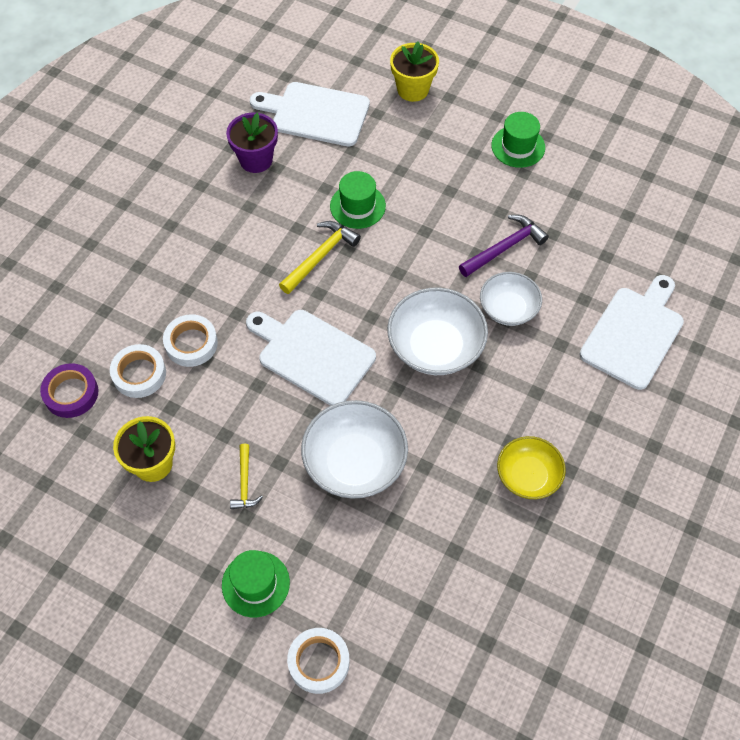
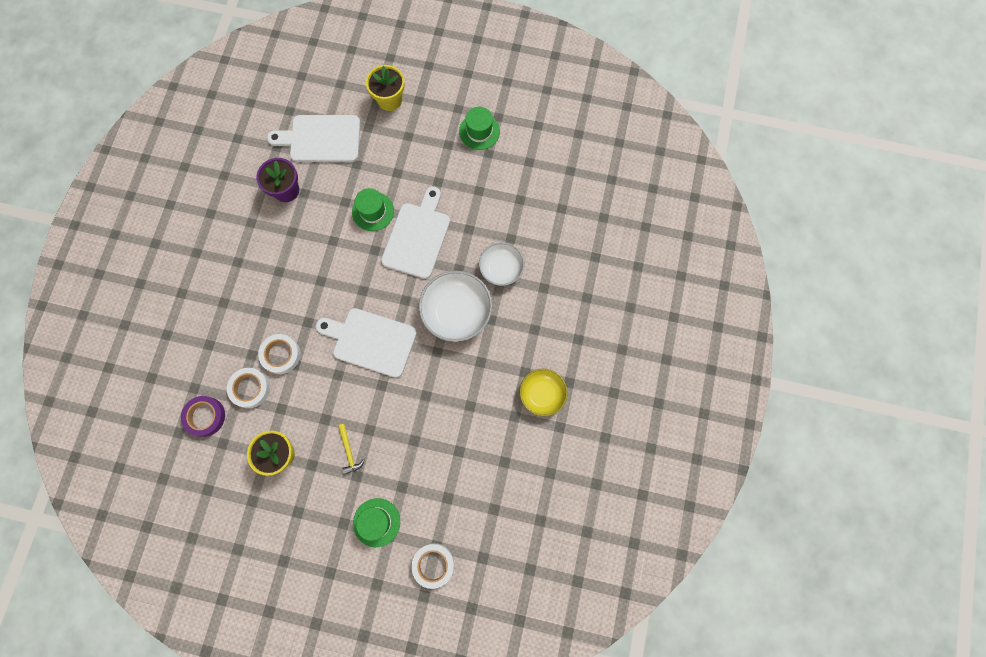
camera: 15 degrees left, 15 degrees up
yellow hammer [279,221,361,294] -> none
white bowl [301,400,408,499] -> none
purple hammer [459,215,549,277] -> none
white cutting board [580,275,684,390] -> white cutting board moved to [381,186,450,279]

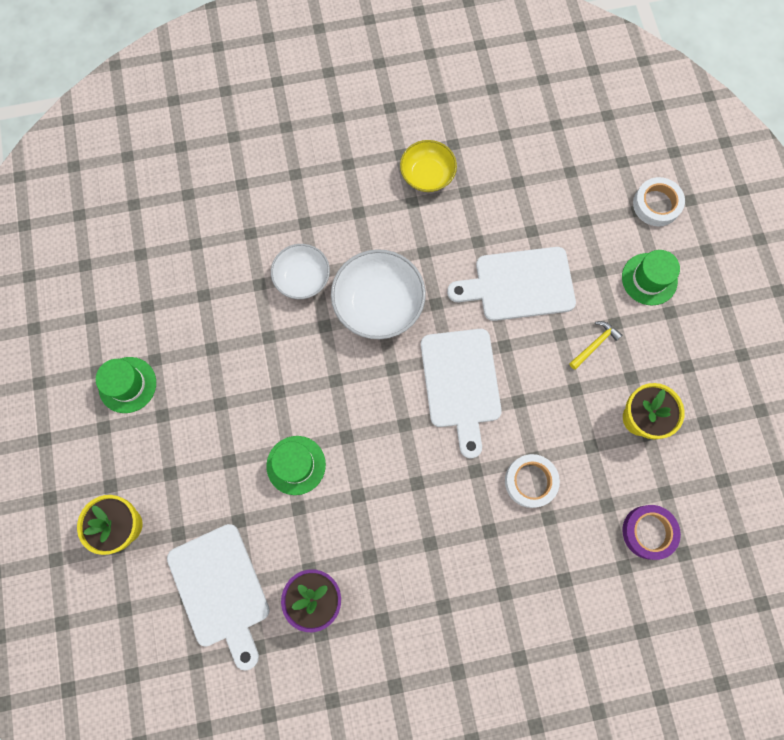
camera: 115 degrees left, 0 degrees up
white tape [227,368,270,408] -> none
white cutting board [381,186,450,279] -> white cutting board moved to [447,247,576,321]

